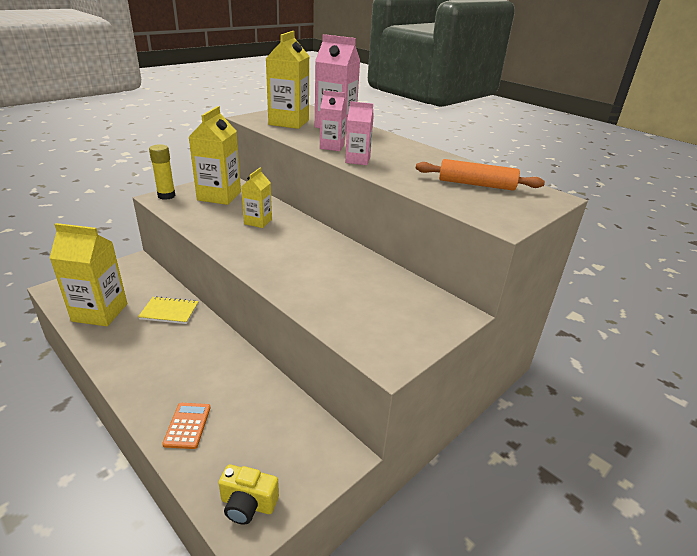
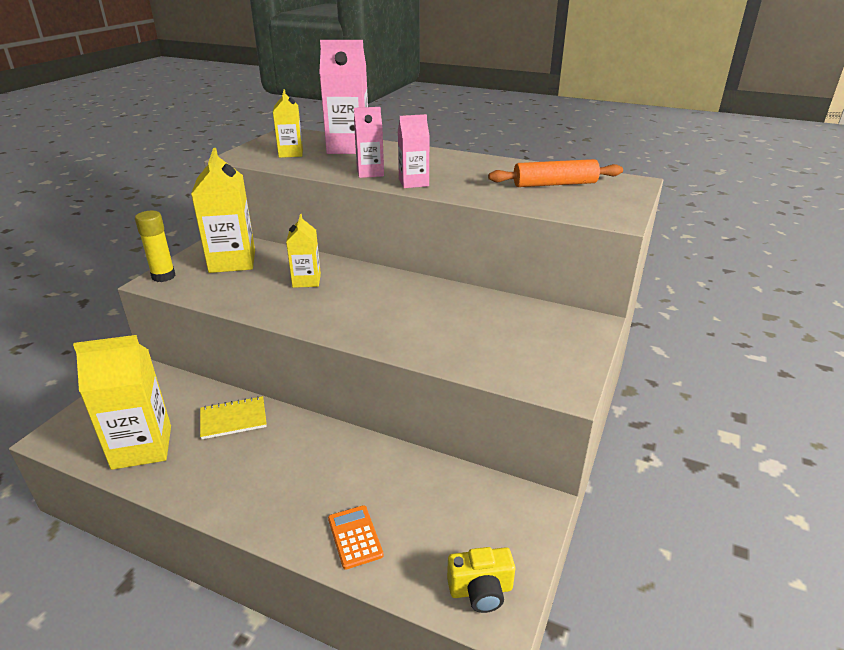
camera: 20 degrees left, 0 degrees up
yellow carton [266,31,309,129] -> yellow carton [273,89,303,158], size x0.58

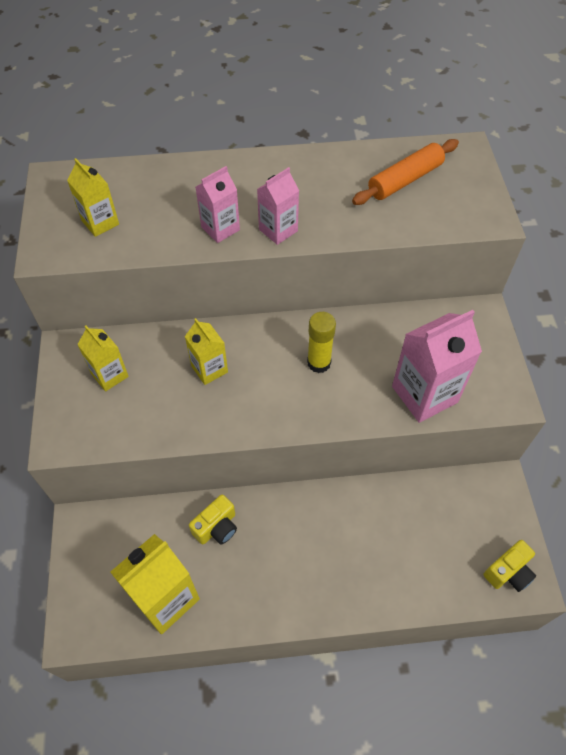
camera: 30 degrees left, 25 degrees up
yellow glue stick [135,211,175,282] -> yellow glue stick moved to [307,312,336,373]
yellow carton [191,148,255,273] -> yellow carton [77,325,129,391], size x0.58
yellow notebook [200,396,267,439] -> yellow camera [189,495,237,545]
pink carton [319,40,368,154] -> pink carton moved to [392,310,482,423]
orange calculator [328,505,384,570] -> none

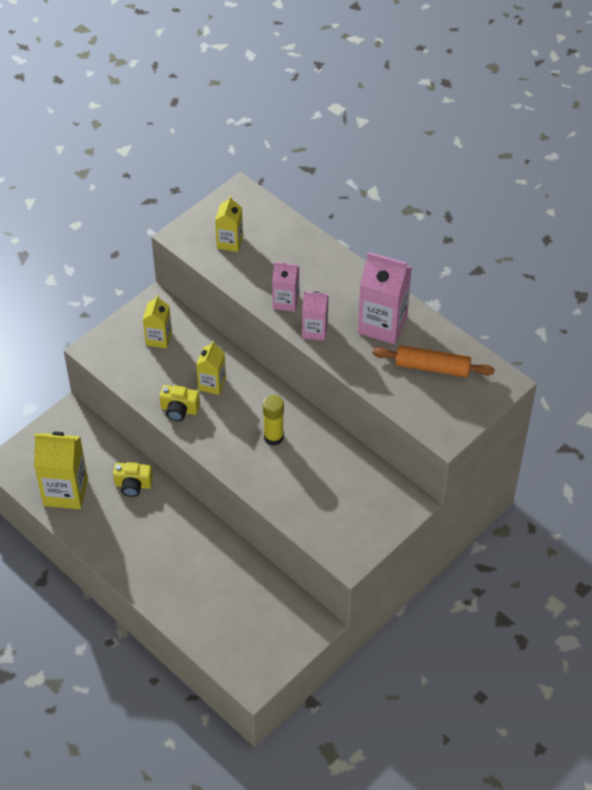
camera: 50 degrees right, 5 degrees down
pink carton [392,310,482,423] -> pink carton moved to [358,252,412,344]
yellow camera [484,540,536,592] -> yellow camera moved to [160,385,200,421]

